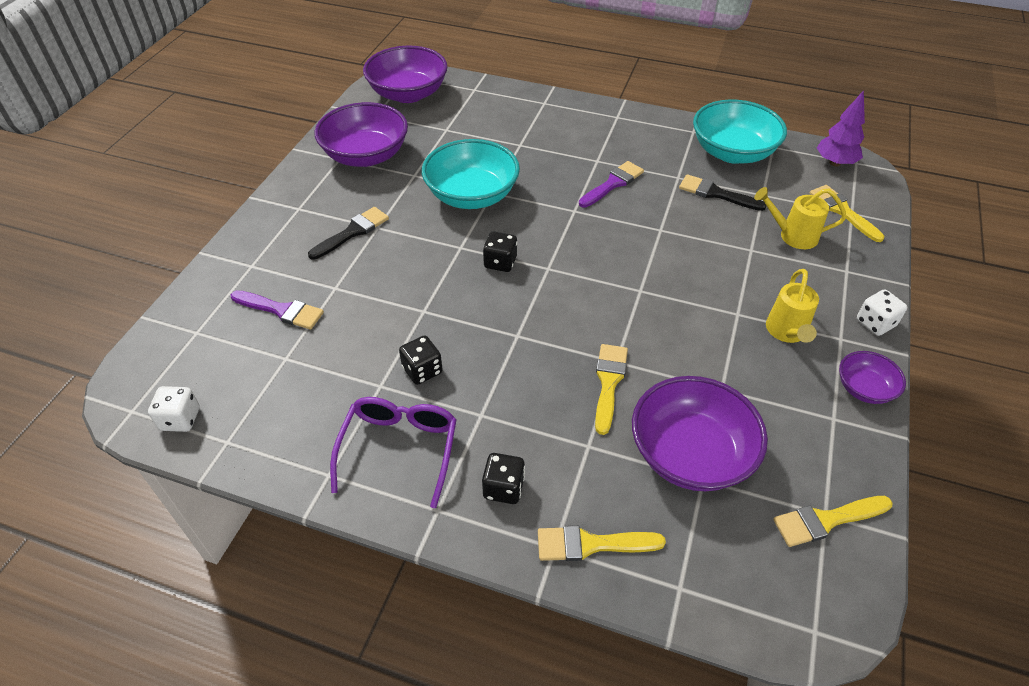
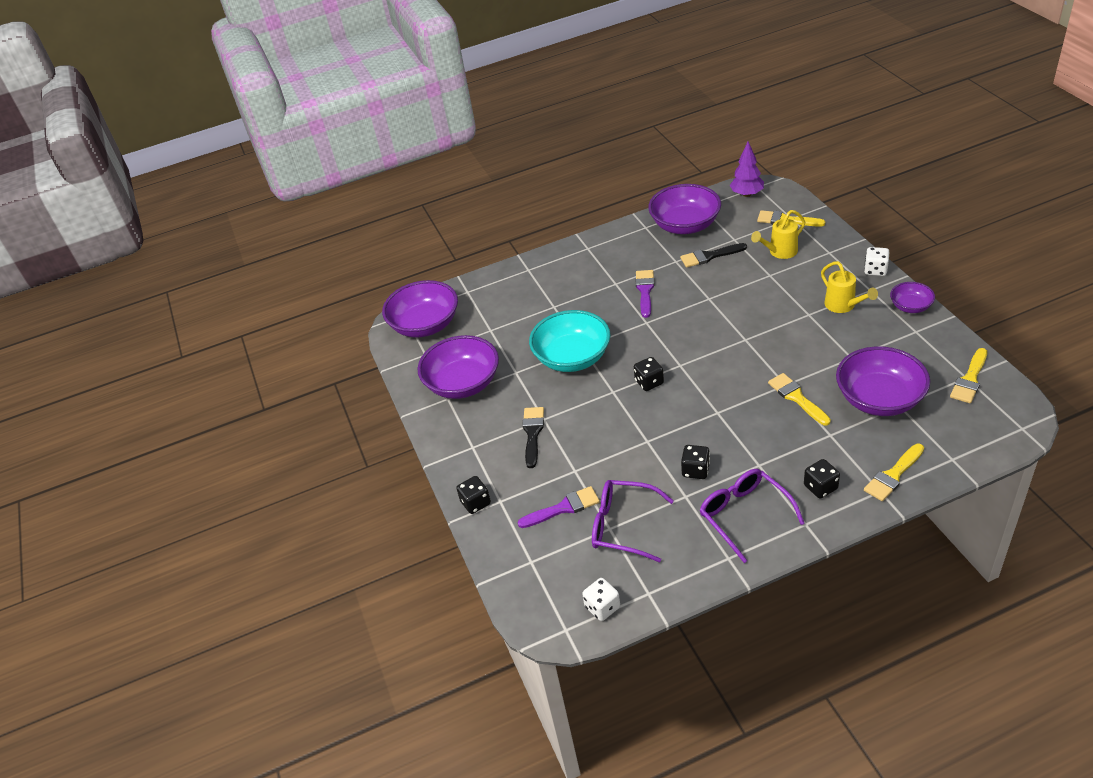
camera: 35 degrees left, 5 degrees down
turquoise bowl [693,99,787,164] -> purple bowl [648,184,721,234]
none -> black dice [456,476,491,514]
none -> purple glasses [592,480,674,562]

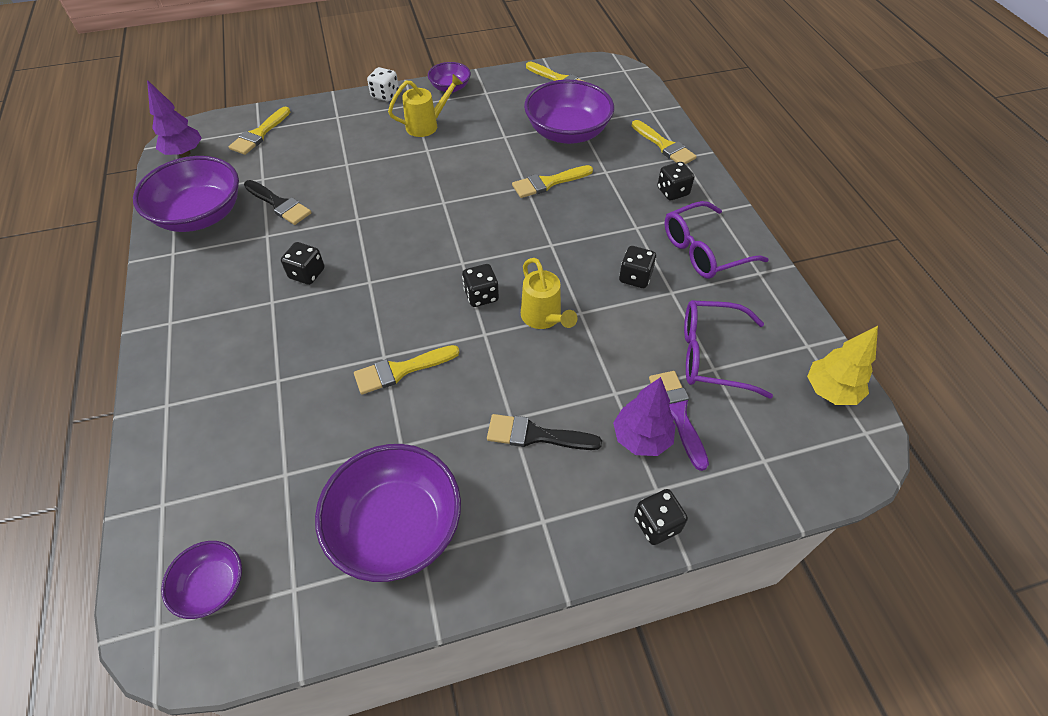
camera: 90 degrees left, 10 degrees up
purple bowl [382,280,458,338] -> purple bowl [161,541,242,619], size x0.52
turquoise bowl [529,310,611,372] -> yellow brush [354,345,460,394]
white dice [582,578,620,621] -> yellow tree [807,326,878,405]
purple glasses [592,480,674,562] -> purple glasses turned 75 degrees clockwise [684,300,773,399]
purple brush [636,270,655,318] -> black dice [281,242,325,285]
black brush [680,243,747,268] -> black brush turned 45 degrees counterclockwise [244,180,311,225]
yellow watering can [751,210,805,259] -> yellow watering can moved to [521,258,578,329]
none -> purple tree [613,377,676,456]

